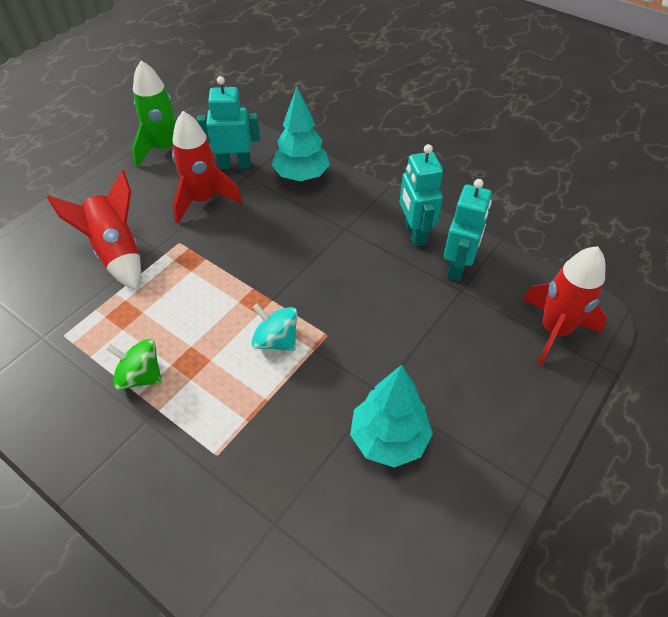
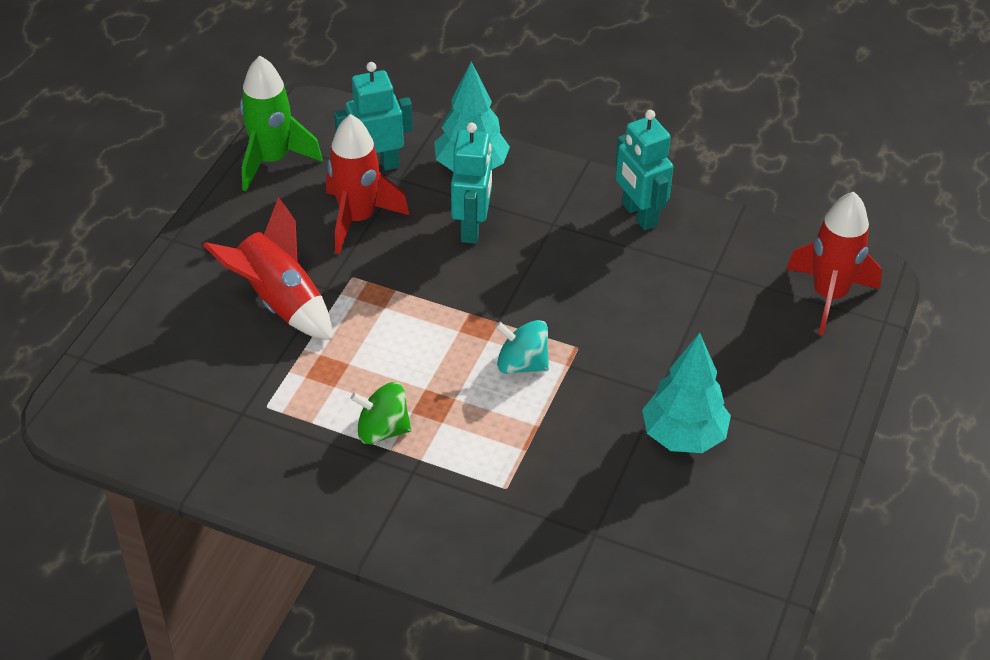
camera: 15 degrees left, 5 degrees down
turquoise robot [444,179,492,281] -> turquoise robot moved to [451,122,492,244]

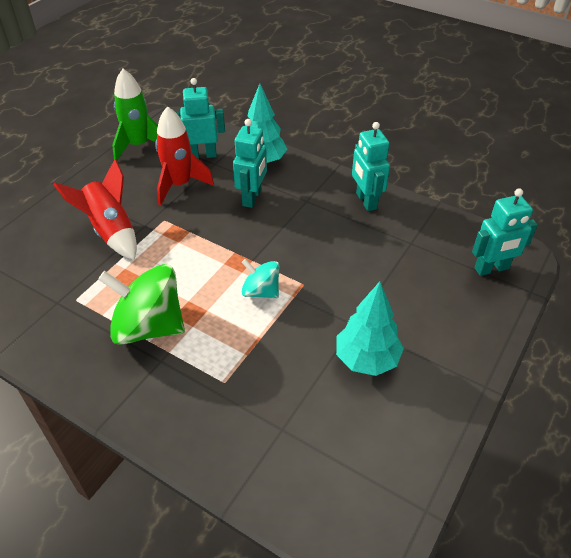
camera: 10 degrees right, 0 degrees up
green spinning top [350,382,412,444] -> green spinning top [98,264,185,345], size x1.82
red rocket [786,192,882,335] -> turquoise robot [472,188,538,276]

